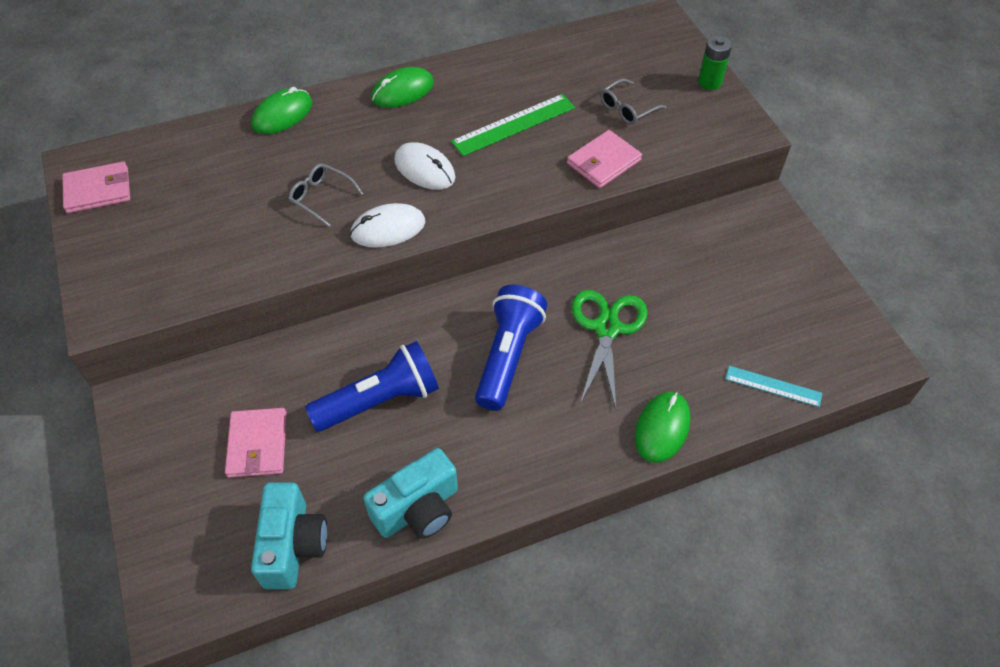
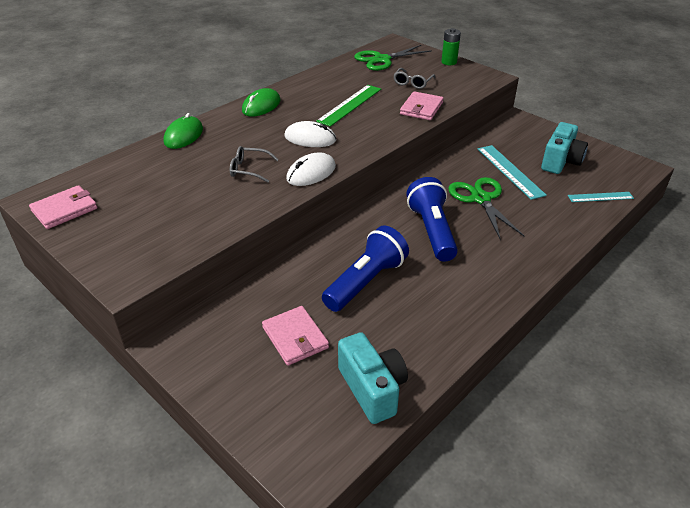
camera: 25 degrees left, 15 degrees down
turquoise camera [363,448,458,539] -> turquoise camera moved to [541,122,588,174]
green mouse [635,392,691,463] -> none
none -> green scissors [354,45,432,71]
none -> turquoise ruler [478,145,547,200]

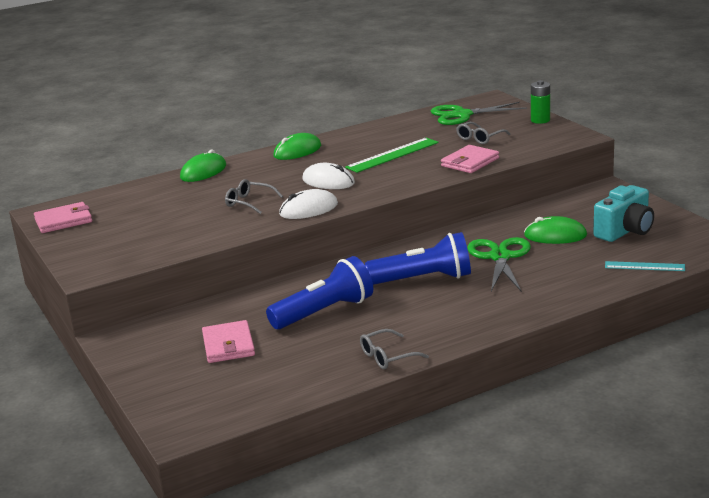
camera: 20 degrees right, 15 degrees down
turquoise camera [338,332,408,424] -> none
blue flashlight [406,177,458,262] -> blue flashlight turned 75 degrees clockwise [365,232,471,285]
turquoise ruler [478,145,547,200] -> green mouse [524,216,587,244]
none -> grey glasses [360,329,429,369]

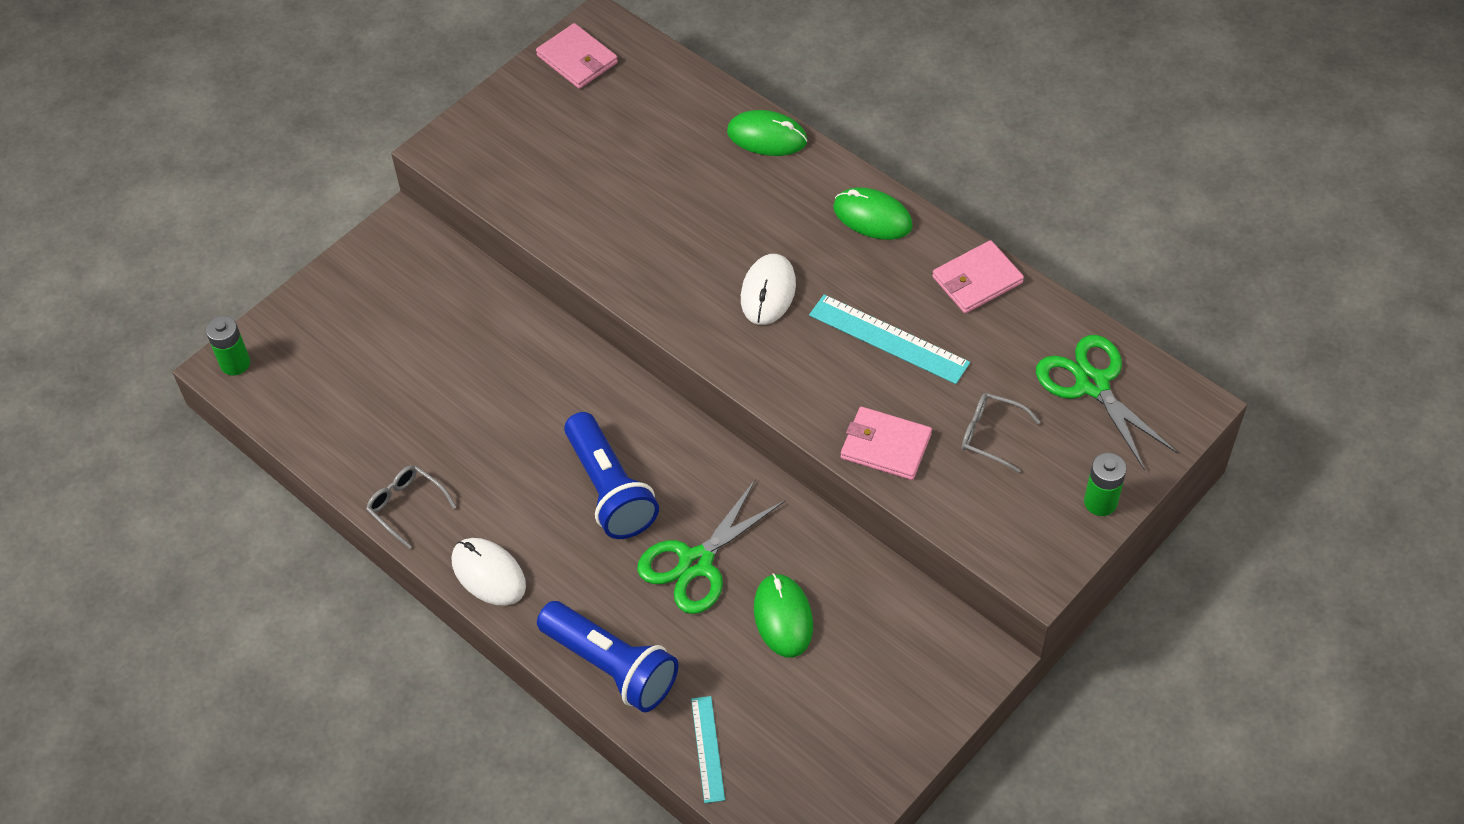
camera: 70 degrees right, 30 degrees up
pink wallet [202,320,255,363] -> pink wallet moved to [932,240,1024,314]
grey glasses [225,179,283,214] -> none
blue flashlight [266,256,373,329] -> blue flashlight moved to [537,601,679,712]
white mouse [279,189,338,219] -> white mouse moved to [452,538,526,606]
green ruler [345,138,439,173] -> turquoise ruler [809,294,970,384]
green scissors [467,237,531,292] -> green scissors turned 150 degrees clockwise [637,479,786,614]
turquoise camera [594,185,654,242] -> none
none -> green battery [206,316,250,375]

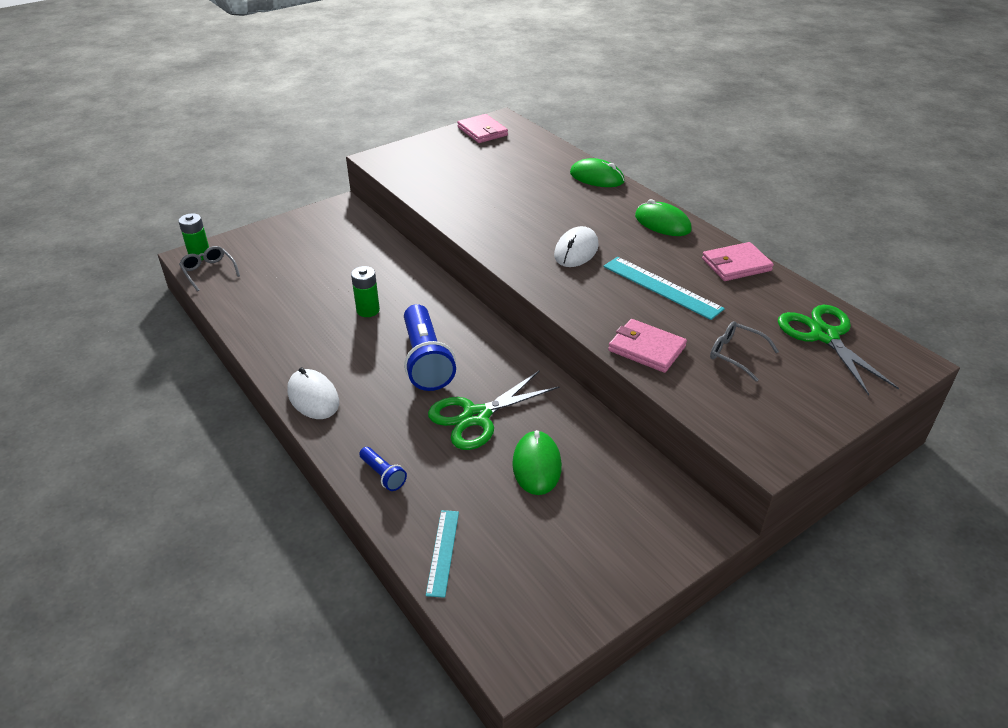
camera: 10 degrees right, 15 degrees down
grey glasses [366,465,456,549] -> grey glasses moved to [179,246,240,291]
blue flashlight [537,601,679,712] -> blue flashlight [359,447,407,491], size x0.46
green battery [1084,453,1127,516] -> green battery moved to [351,266,380,317]

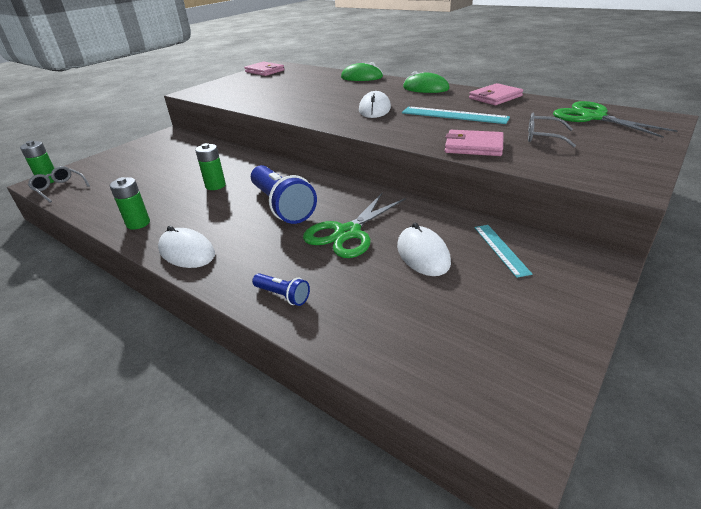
camera: 15 degrees left, 5 degrees down
turquoise ruler [426,510,459,598] -> turquoise ruler moved to [474,225,532,278]
green mouse [512,430,562,495] -> white mouse [397,223,451,276]
none -> green battery [110,177,150,230]

